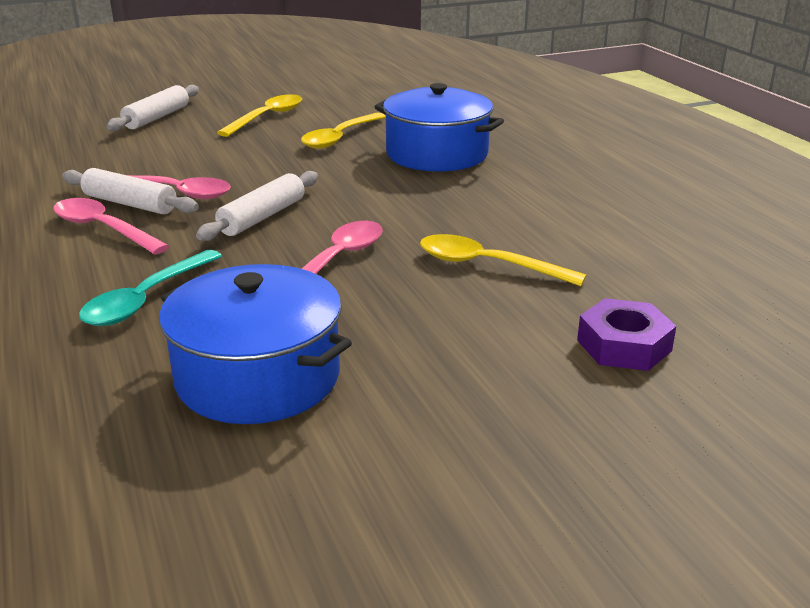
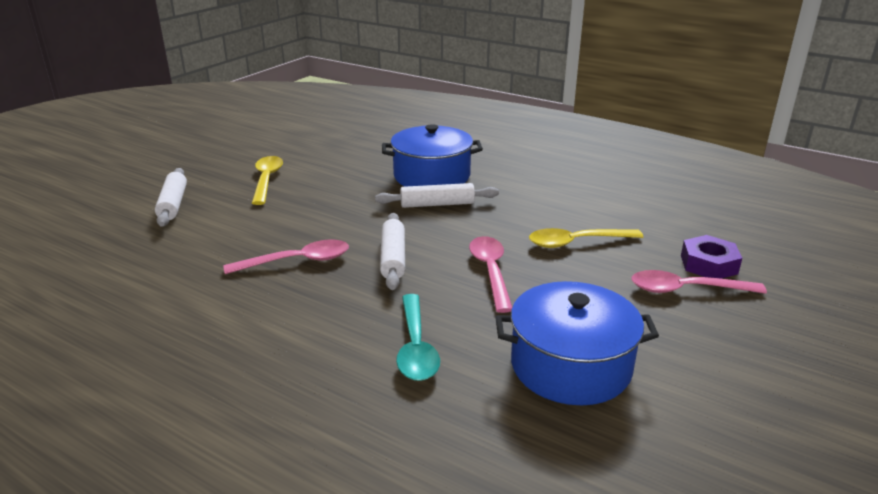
camera: 35 degrees left, 0 degrees up
pink spoon [53,198,169,255] -> pink spoon moved to [632,270,767,294]
white rolling pin [62,168,199,214] -> white rolling pin moved to [375,183,499,208]
yellow spoon [301,113,386,149] -> none

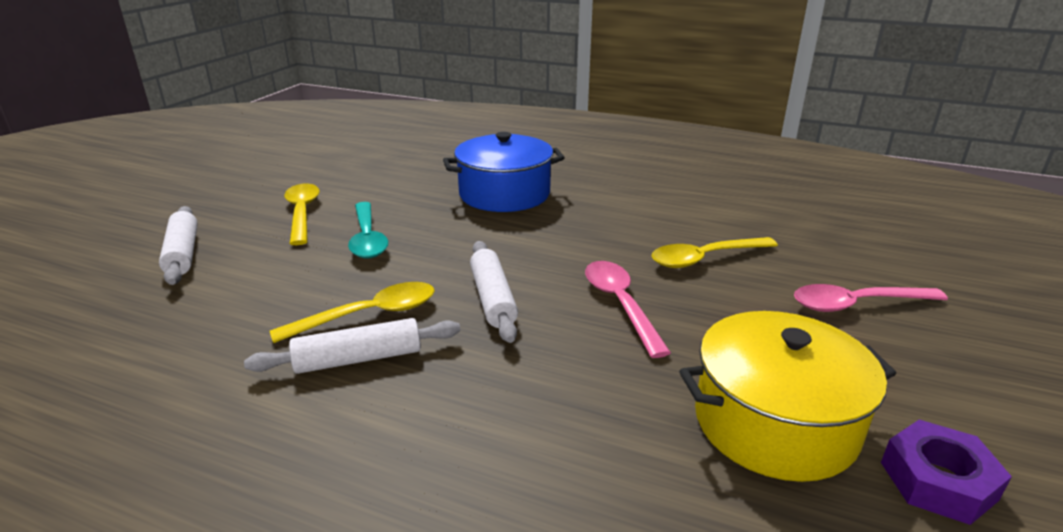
camera: 10 degrees left, 0 degrees up
pink spoon [223,239,349,274] -> yellow spoon [270,282,435,343]
white rolling pin [375,183,499,208] -> white rolling pin moved to [244,318,460,374]
turquoise spoon [396,294,440,381] -> turquoise spoon moved to [348,202,388,258]
blue pot [495,281,659,405] -> yellow pot [679,311,896,482]
purple nut [681,235,742,279] -> purple nut moved to [881,420,1012,525]

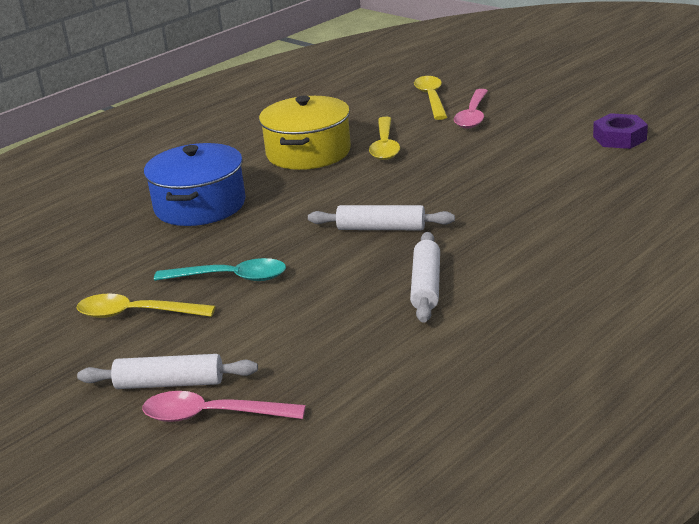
camera: 65 degrees left, 0 degrees up
yellow spoon [270,282,435,343] -> yellow spoon moved to [414,76,447,120]
pink spoon [585,261,671,358] -> pink spoon moved to [142,391,306,422]
yellow pot [679,311,896,482] -> yellow pot moved to [259,96,351,170]

